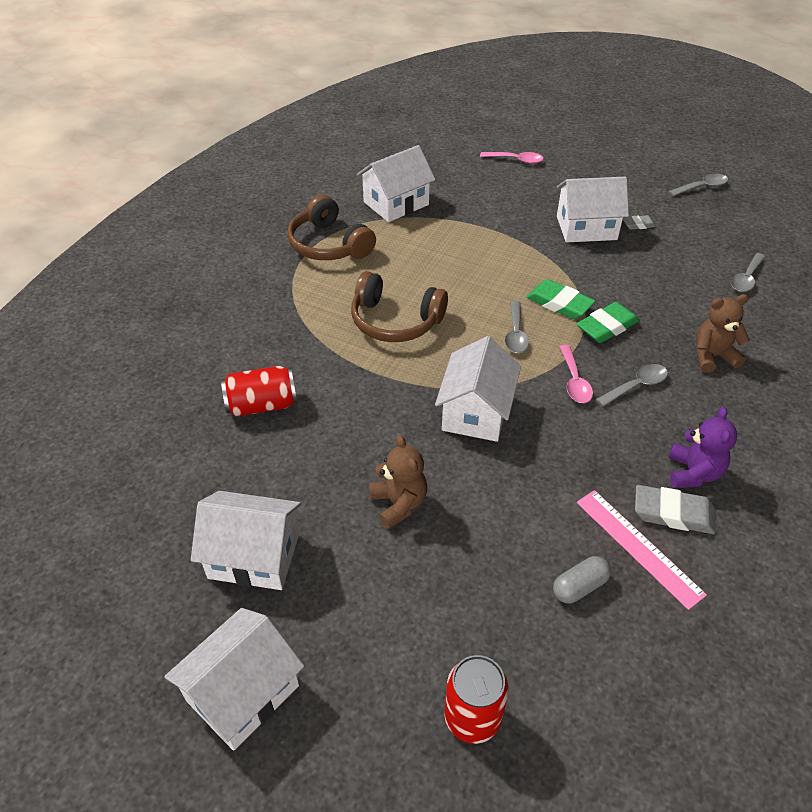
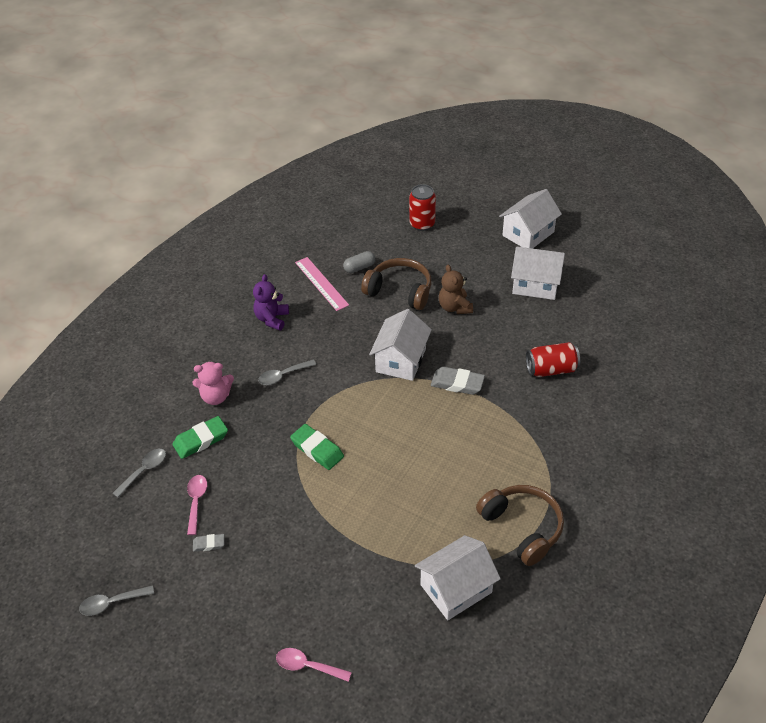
camera: 175 degrees left, 0 degrees up
brown headphones [351,271,448,342] -> brown headphones moved to [361,258,431,310]
grey spoon [505,301,529,353] -> none
white house [557,177,629,243] -> none
pink spoon [559,345,593,403] -> pink spoon moved to [187,475,207,535]
green eraser [577,302,639,343] -> green eraser moved to [173,416,228,459]
grey eraser [635,485,715,534] -> grey eraser moved to [431,367,485,395]
brown teddy bear [696,294,750,373] -> pink teddy bear [193,362,234,405]

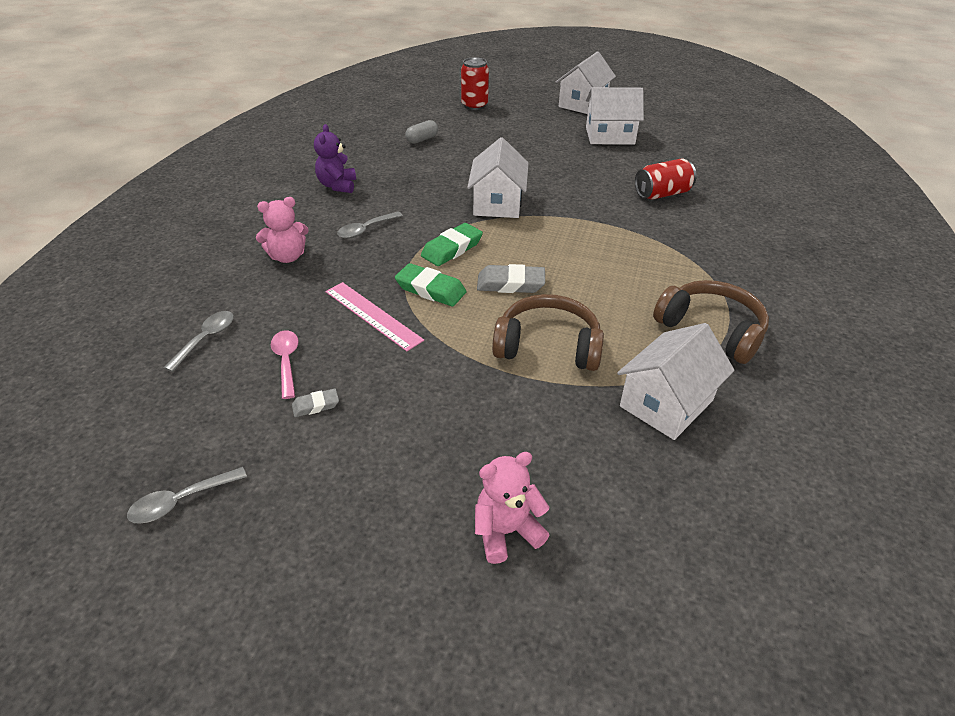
camera: 15 degrees left, 5 degrees down
green eraser [173,416,228,459] -> green eraser moved to [421,223,483,266]
pink spoon [276,648,352,682] -> pink teddy bear [475,452,550,564]
pink ruler [295,257,349,311] -> pink ruler moved to [326,282,424,351]
brown headphones [361,258,431,310] -> brown headphones moved to [492,294,604,371]
grey eraser [431,367,485,395] -> grey eraser moved to [477,264,545,293]
brown teddy bear [439,265,473,314] -> none

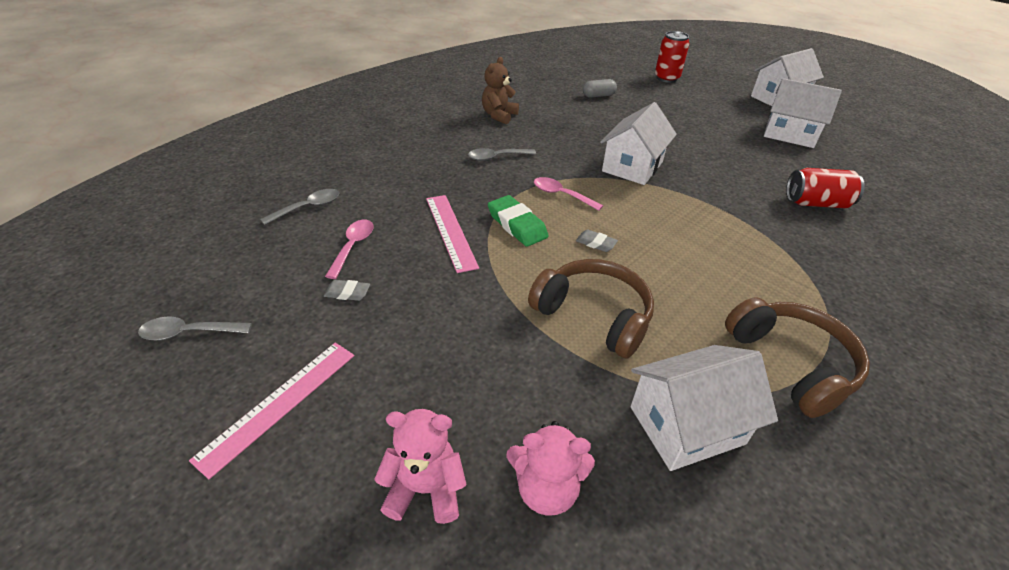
camera: 25 degrees right, 0 degrees up
pink teddy bear [256,197,309,263] -> pink teddy bear moved to [506,421,595,516]
purple teddy bear [314,124,356,193] -> brown teddy bear [482,57,519,124]
green eraser [421,223,483,266] -> pink spoon [534,177,603,211]
grey eraser [477,264,545,293] -> grey eraser [576,230,618,252], size x0.56
none -> pink ruler [189,343,355,479]

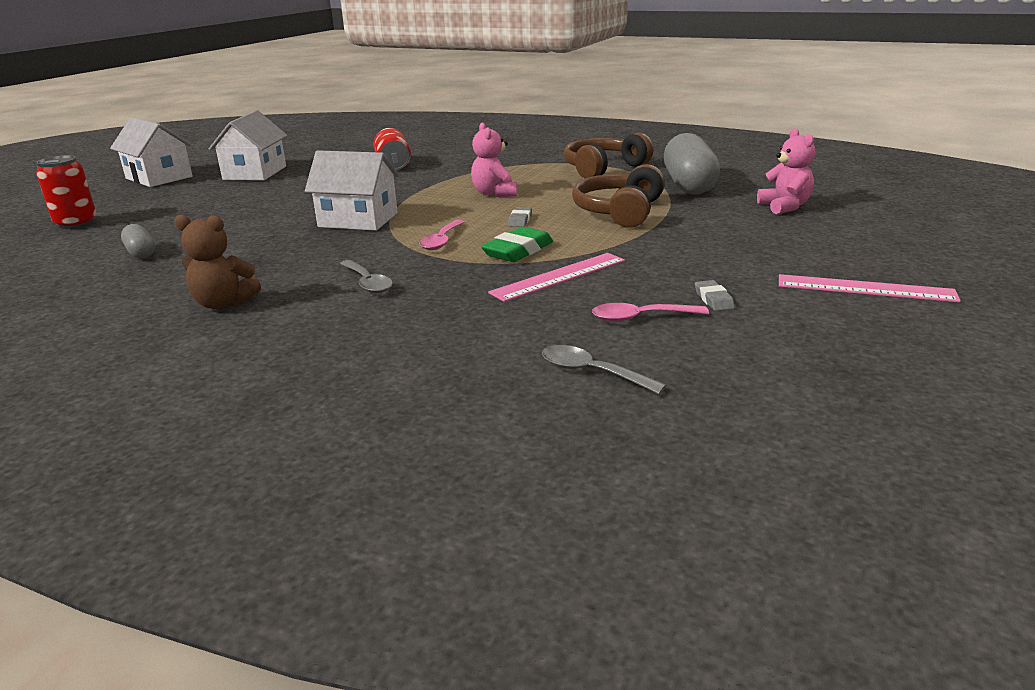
camera: 105 degrees left, 15 degrees down
grey spoon [138,316,252,341] -> none
pink teddy bear [374,409,466,524] -> pink teddy bear moved to [471,122,517,197]
white house [630,345,778,471] -> grey capsule [664,133,720,195]

